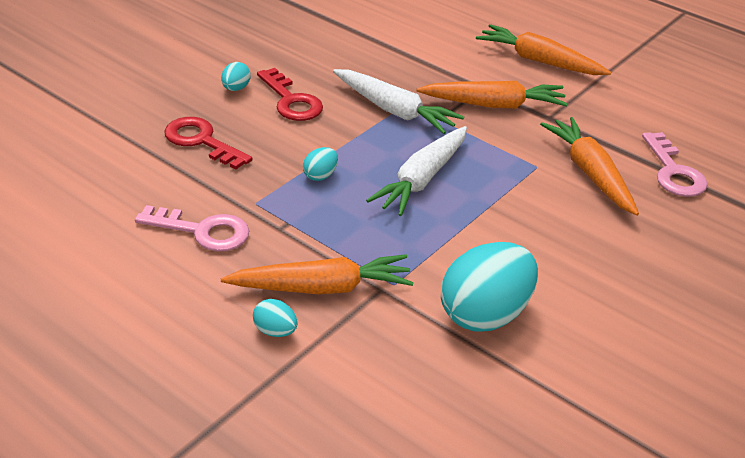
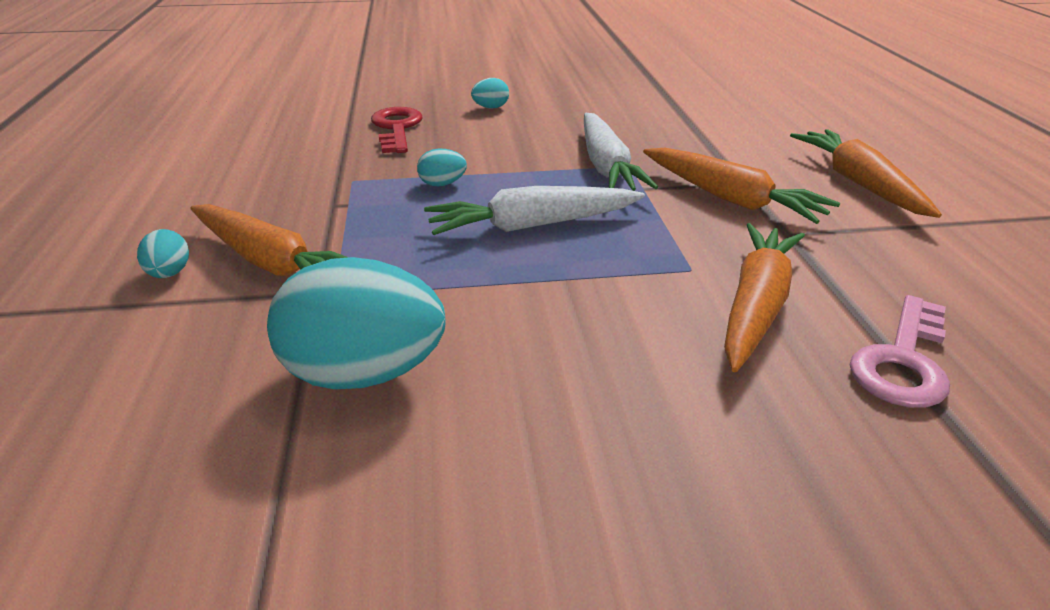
camera: 45 degrees right, 5 degrees down
pink key [135,205,249,252] -> none
red key [257,68,323,121] -> none

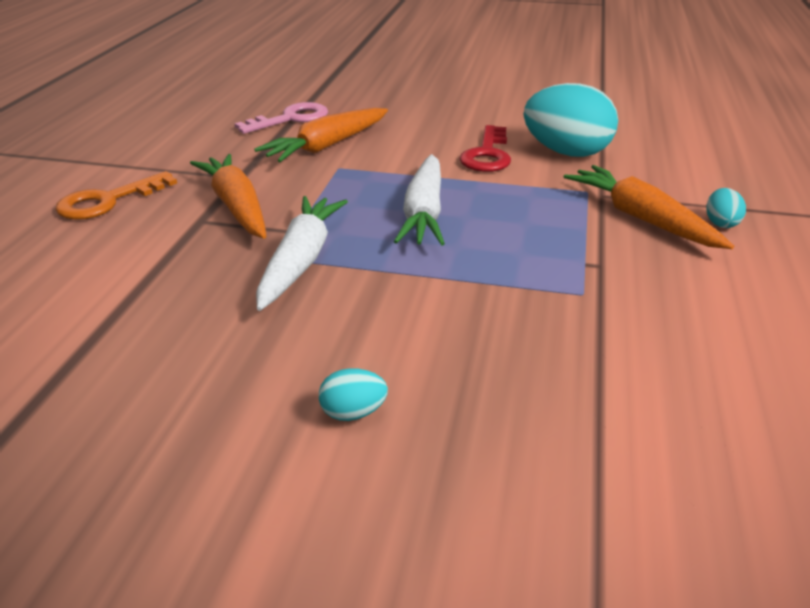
camera: 160 degrees left, 0 degrees up
red key [371,107,423,153] -> red key moved to [460,125,511,172]
turquoise egg [417,149,467,186] -> none
white carrot [424,186,645,235] -> white carrot turned 90 degrees clockwise [394,154,445,245]
orange carrot [790,129,942,218] -> orange key [56,171,177,220]

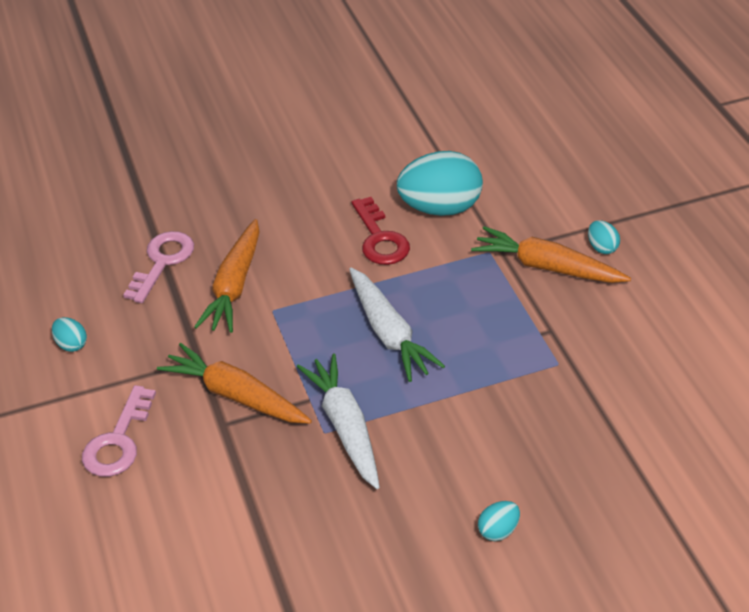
camera: 30 degrees left, 10 degrees up
orange key [56,171,177,220] -> pink key [82,385,156,477]
none -> turquoise egg [52,317,87,352]

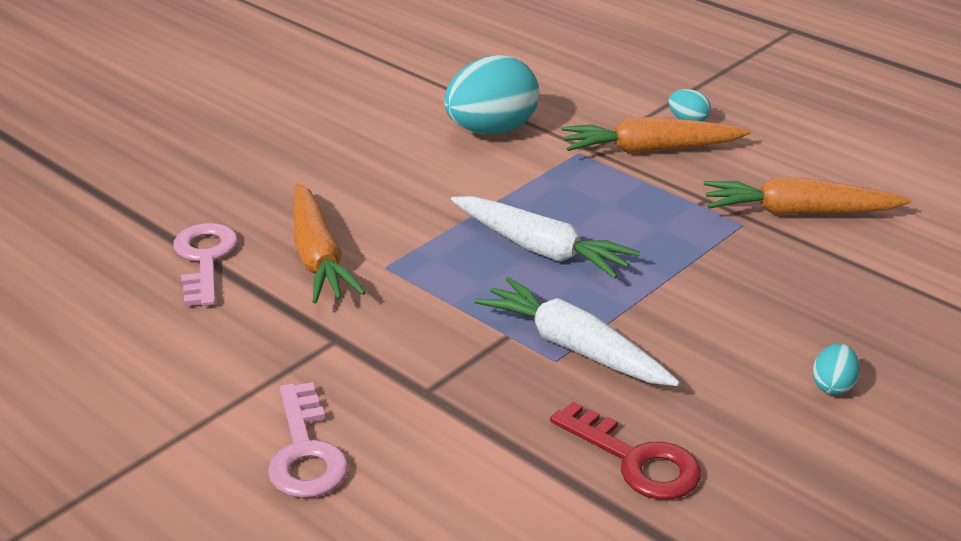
camera: 30 degrees left, 10 degrees down
turquoise egg [52,317,87,352] -> none
orange carrot [157,343,312,423] -> orange carrot moved to [704,177,911,215]
red key [351,197,410,265] -> red key moved to [550,402,701,500]

